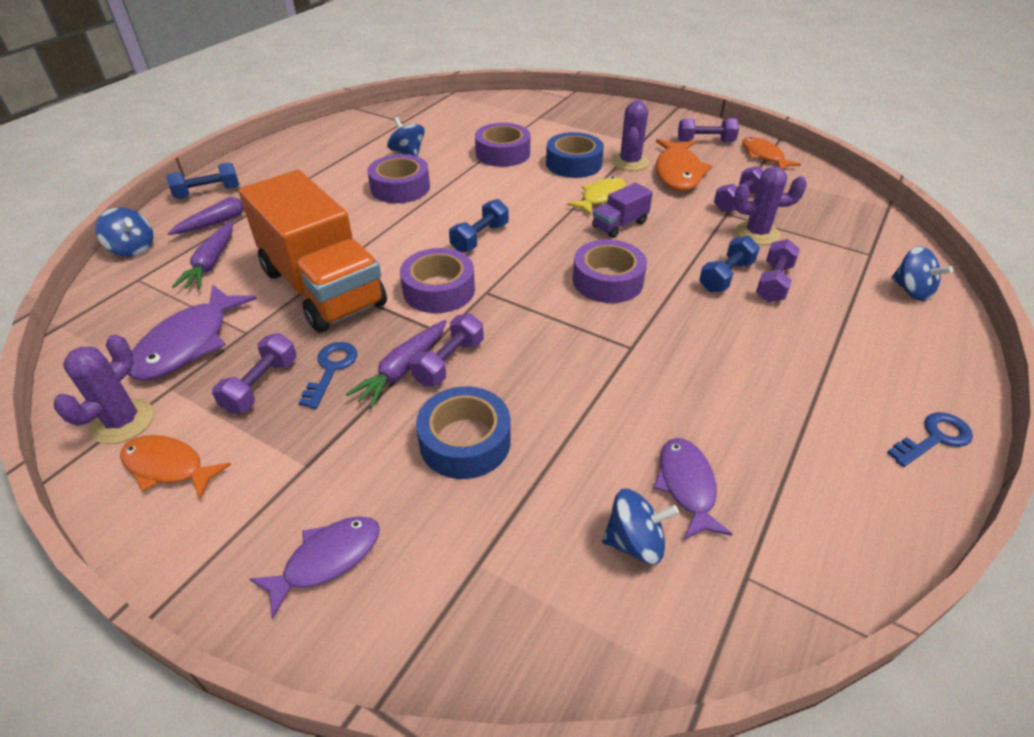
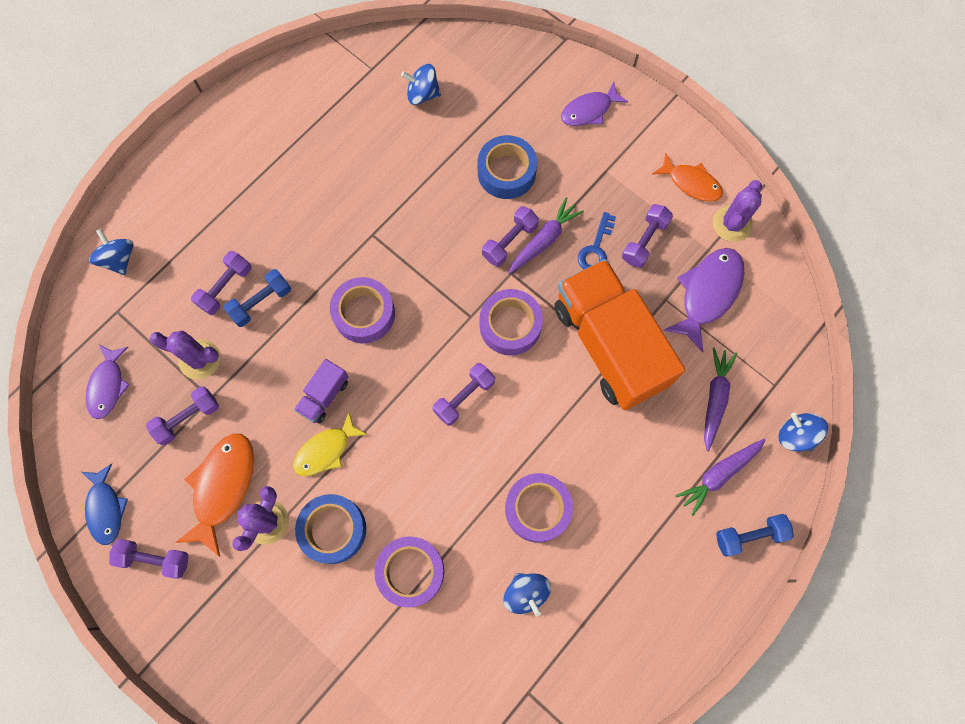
camera: 170 degrees left, 30 degrees up
blue dumbbell [449,199,509,252] -> purple dumbbell [432,363,495,426]
purple truck [592,183,653,238] -> purple truck turned 150 degrees clockwise [294,359,349,424]
purple fish [654,438,733,540] -> purple fish moved to [86,345,130,419]
orange fish [742,137,801,169] -> blue fish [82,463,128,545]
blue key [887,412,973,467] -> none

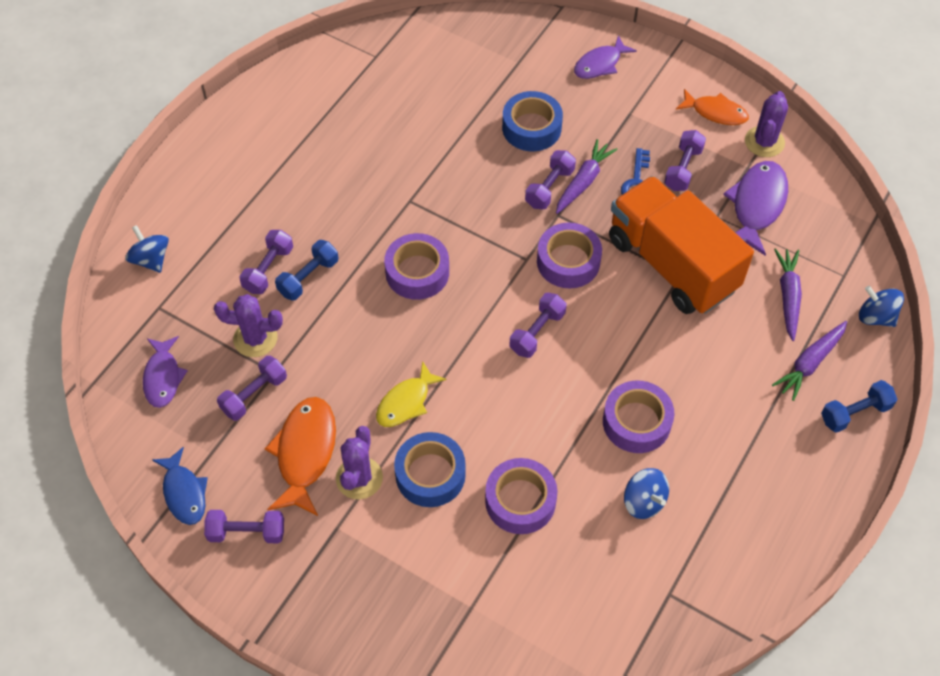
camera: 10 degrees left, 15 degrees down
purple truck [294,359,349,424] -> none
blue spinning top [401,64,441,105] -> none

